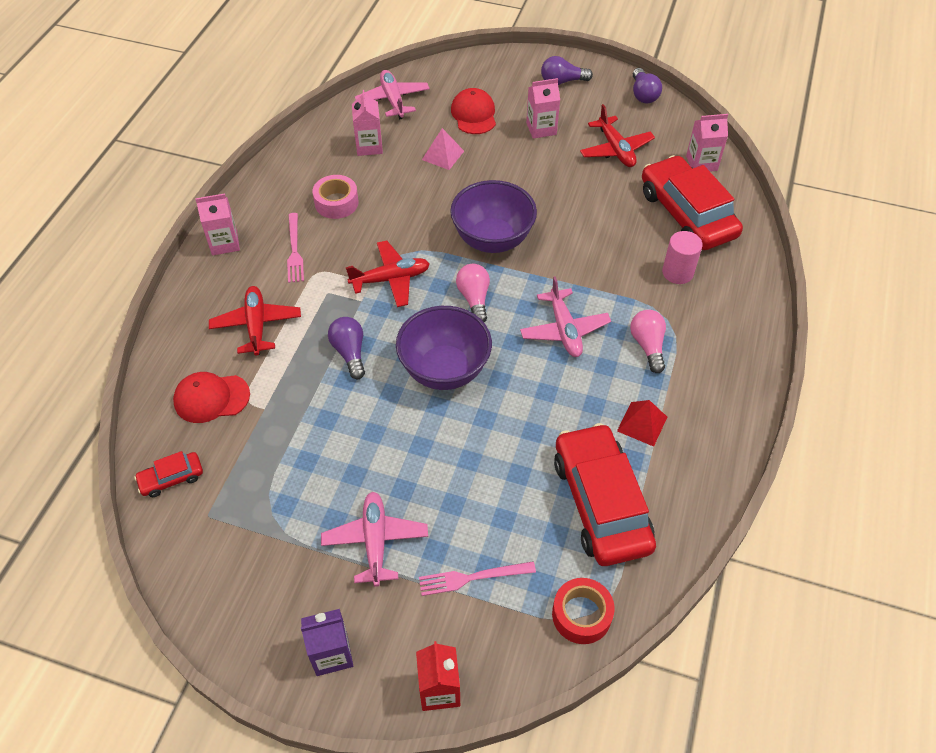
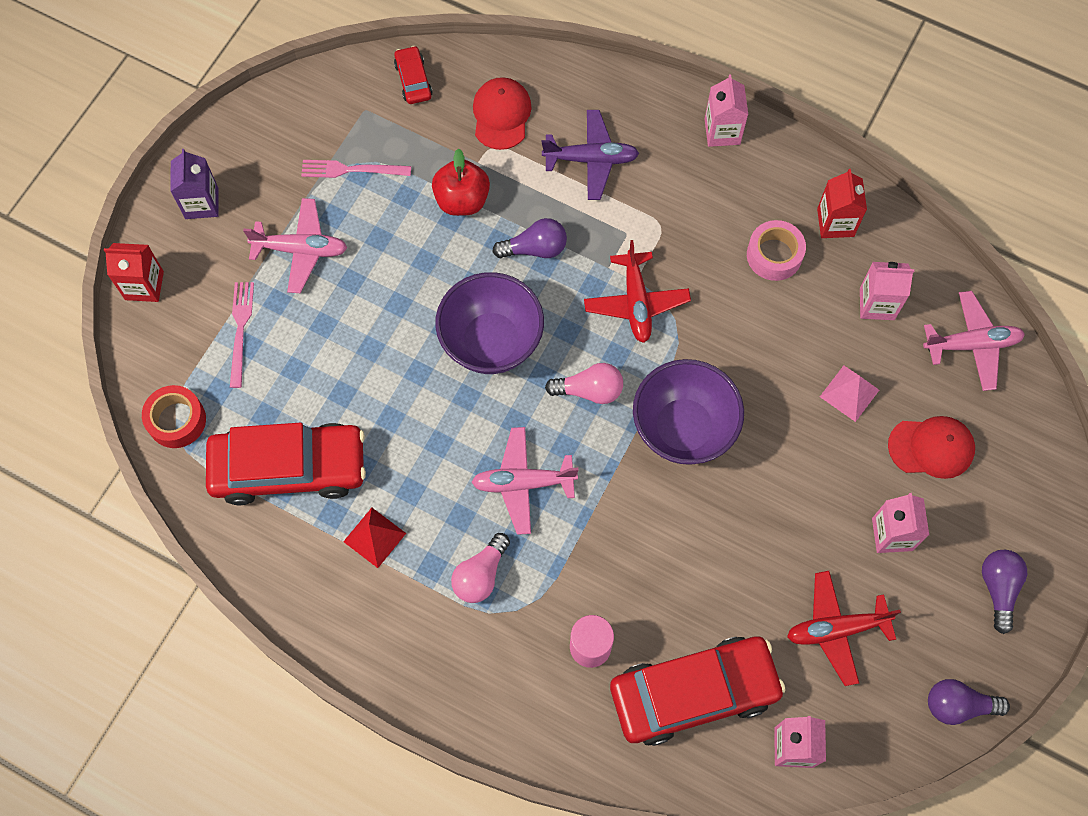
camera: 100 degrees right, 15 degrees up
red plane [209,286,301,356] -> purple plane [542,110,639,200]
pink fork [287,213,304,283] -> pink fork moved to [301,160,411,178]
pink light bulb [630,310,666,373] -> pink light bulb turned 120 degrees clockwise [451,533,510,603]
none -> red apple [432,148,490,216]
none -> red carton [817,169,867,238]

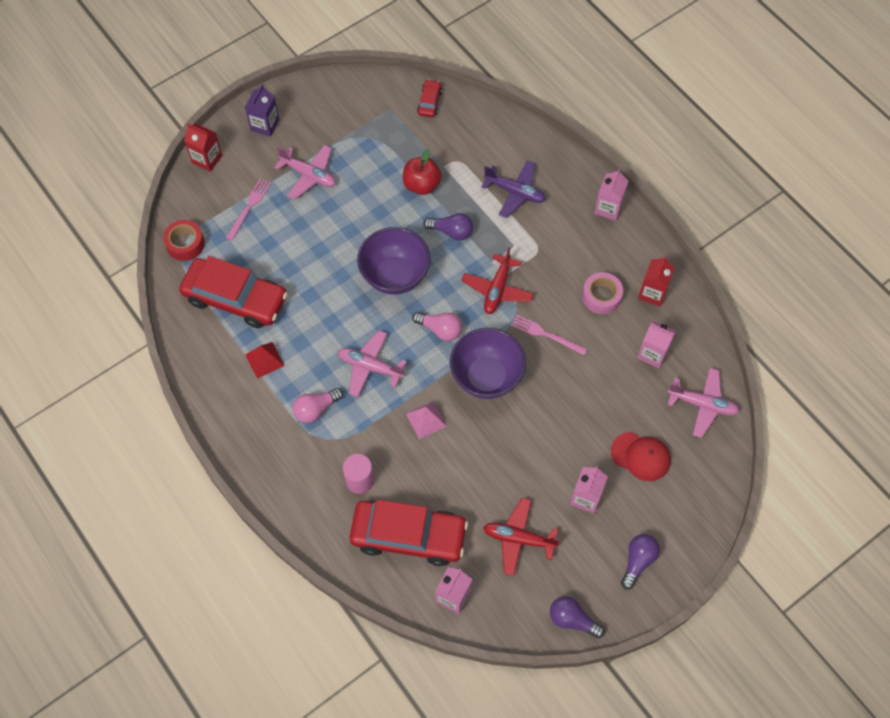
camera: 25 degrees right, 5 degrees down
pink fork [301,160,411,178] -> pink fork moved to [511,315,588,355]
red cap [473,77,532,150] -> none
pink pyramid [820,365,879,422] -> pink pyramid moved to [406,401,447,439]

